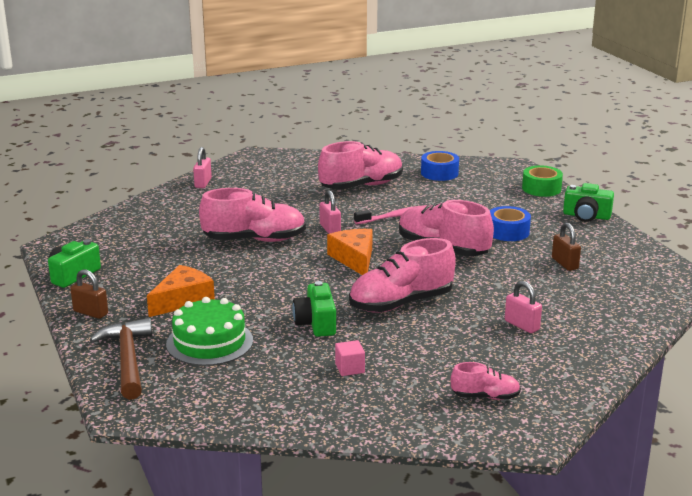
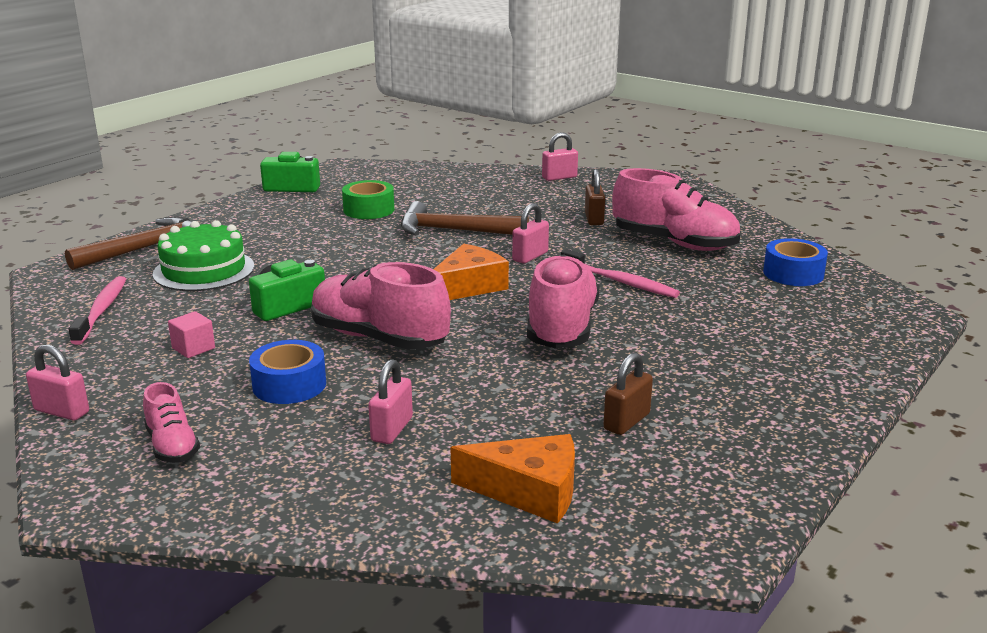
camera: 60 degrees right, 0 degrees up
brown padlock [70,269,108,319] -> brown padlock moved to [585,169,605,225]
orange cheese [147,265,215,317] -> orange cheese moved to [451,434,575,524]
pink shoe [199,188,306,242] -> brown hammer [401,201,529,235]
blue tape [490,206,531,241] -> blue tape moved to [249,340,326,404]
green tape [522,165,563,197] -> green tape moved to [342,180,394,219]
green camera [563,183,614,222] -> none
none -> pink padlock [26,344,89,420]
none -> pink toothbrush [69,276,126,345]

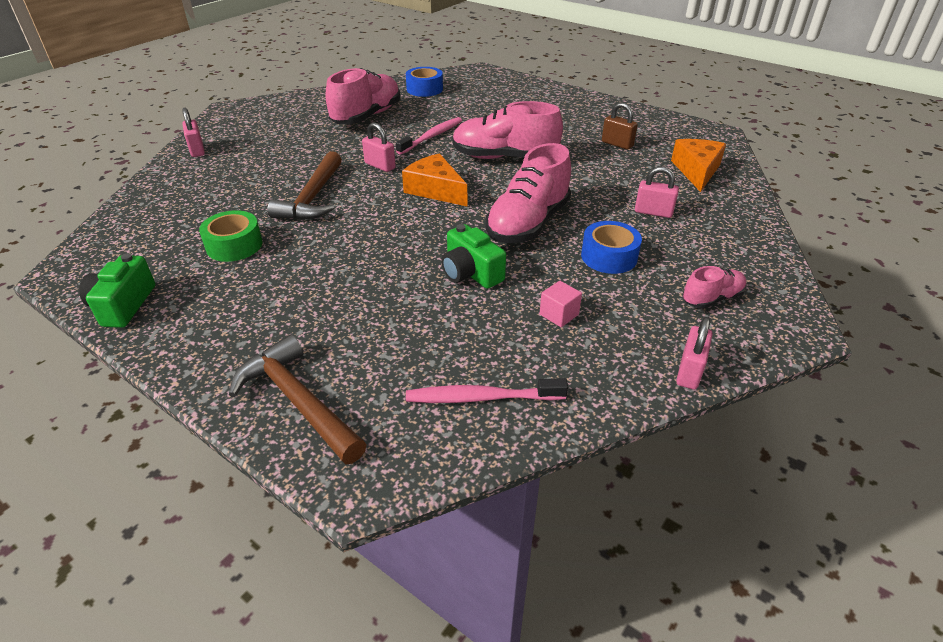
camera: 90 degrees left, 15 degrees up
green cake [153,220,254,291] -> none
brown padlock [585,169,605,225] -> none

